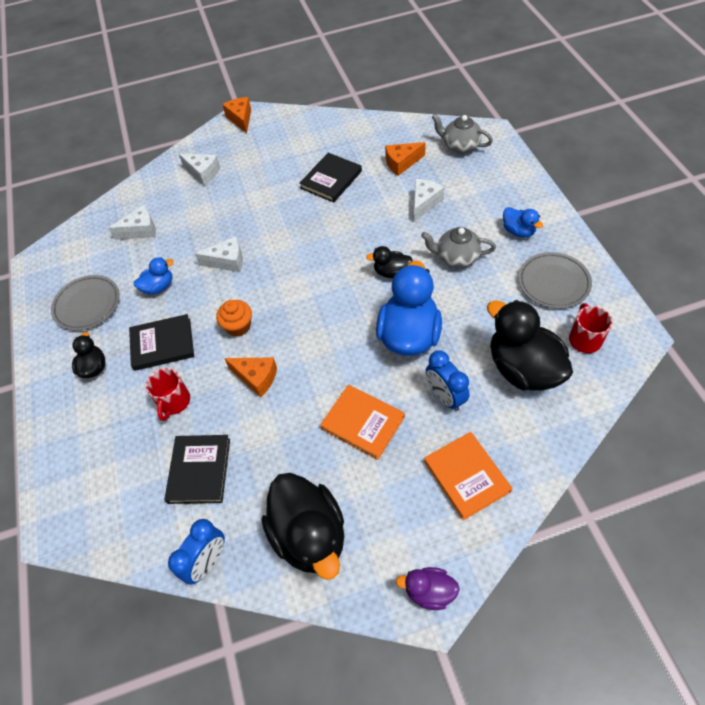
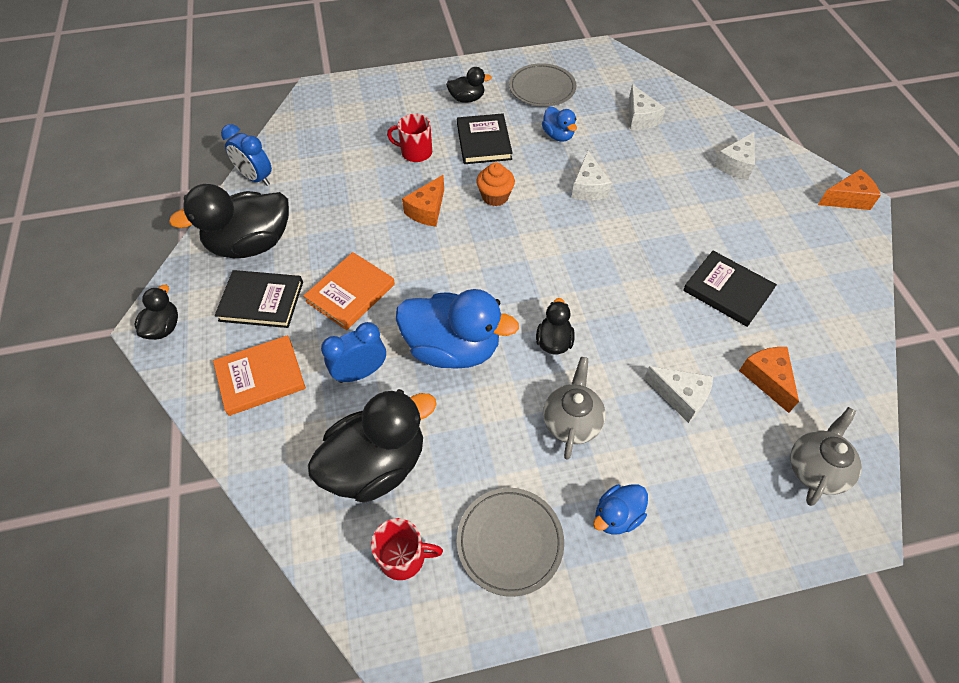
camera: 90 degrees right, 0 degrees up
black book [164,435,230,504] -> black book moved to [215,270,303,328]
purple duck [396,567,460,610] -> black duck [134,285,178,340]

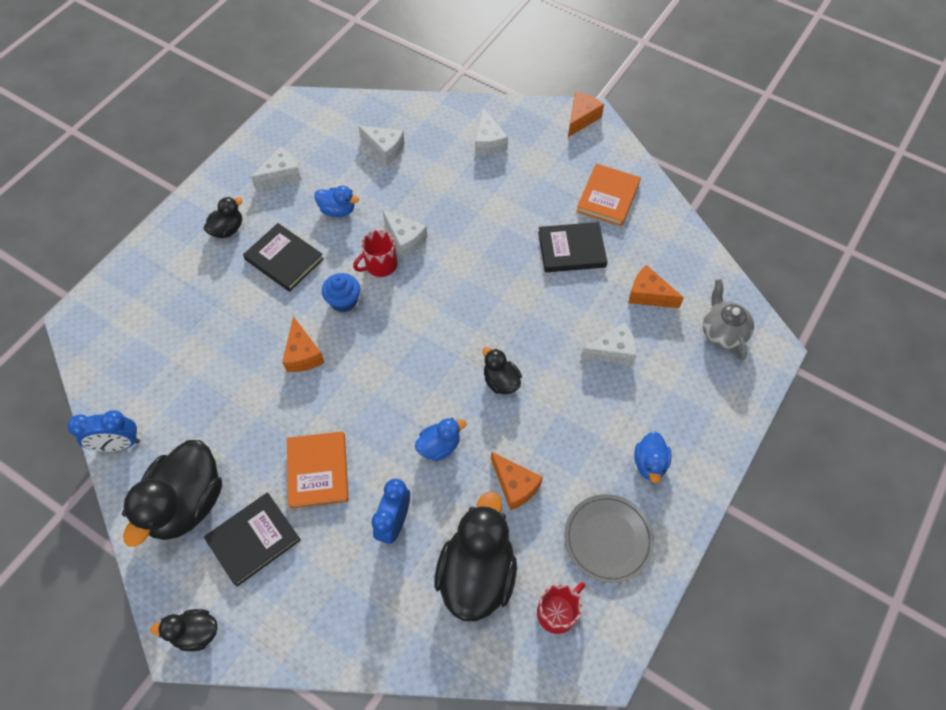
camera: 45 degrees left, 5 degrees up
black duck [134,285,178,340] -> black duck turned 60 degrees counterclockwise [150,609,218,651]
orange book [213,335,306,416] -> orange book moved to [576,164,641,226]
red mug [387,114,432,162] -> red mug moved to [353,230,397,277]
blue duck [396,289,519,369] -> blue duck [415,418,466,461], size x0.50
orange cupcake [476,162,515,206] -> blue cupcake [322,273,360,312]
grey plate [509,63,576,107] -> white cheese [251,146,301,190]
grey teapot [543,357,606,460] -> none
none -> orange cheese [491,451,543,511]

